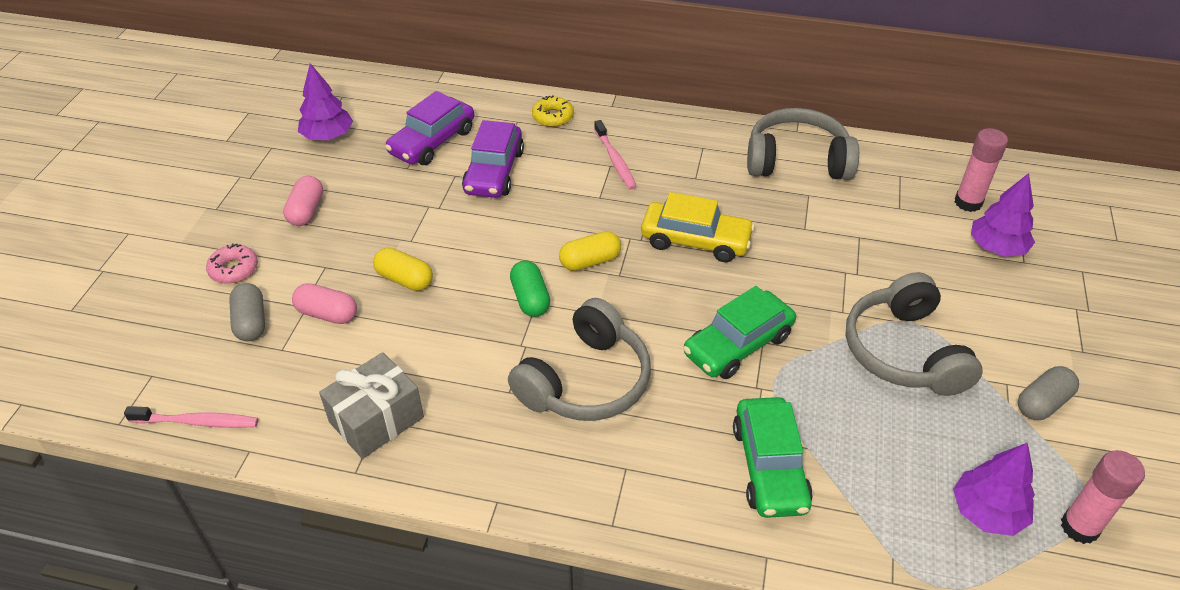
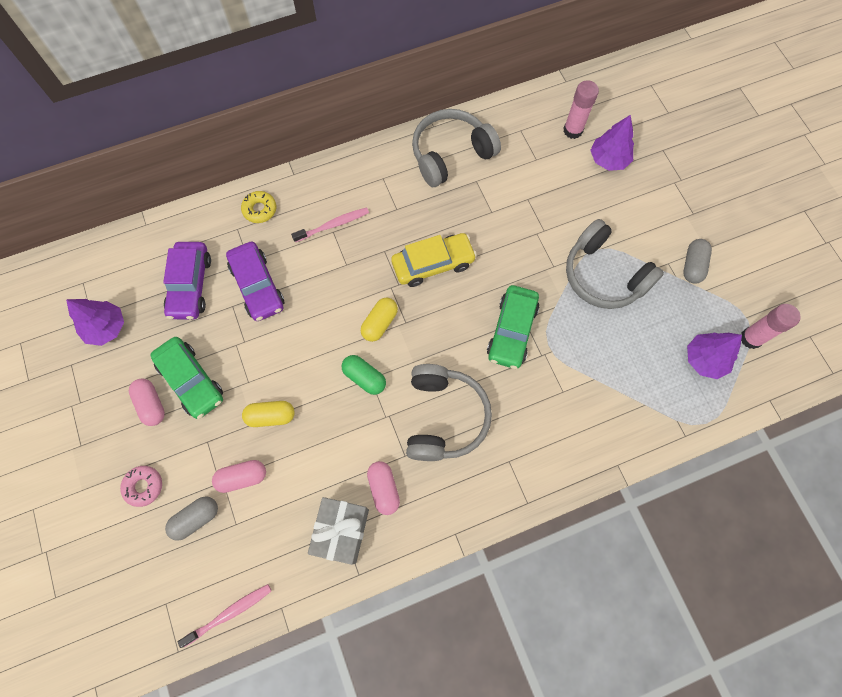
camera: 35 degrees left, 25 degrees up
grey capsule [229,283,265,341] -> grey capsule turned 75 degrees counterclockwise [165,496,218,541]
pink toothbrush [594,120,637,190] -> pink toothbrush turned 60 degrees counterclockwise [291,207,369,242]
green car [733,397,813,518] -> green car moved to [150,337,223,419]
none -> pink capsule [367,461,400,515]

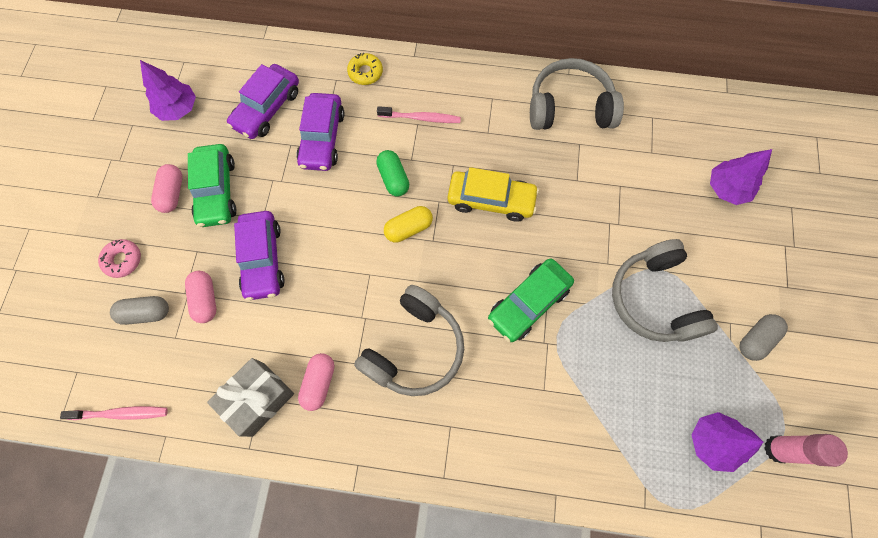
camera: 30 degrees right, 0 degrees up
pink capsule [212,460,266,493] -> pink capsule turned 60 degrees clockwise [185,271,216,323]
yellow capsule [242,401,295,427] -> purple car [234,211,285,301]
green capsule [341,355,386,395] -> green capsule moved to [376,150,409,197]
pink glue stick [563,80,599,139] -> none

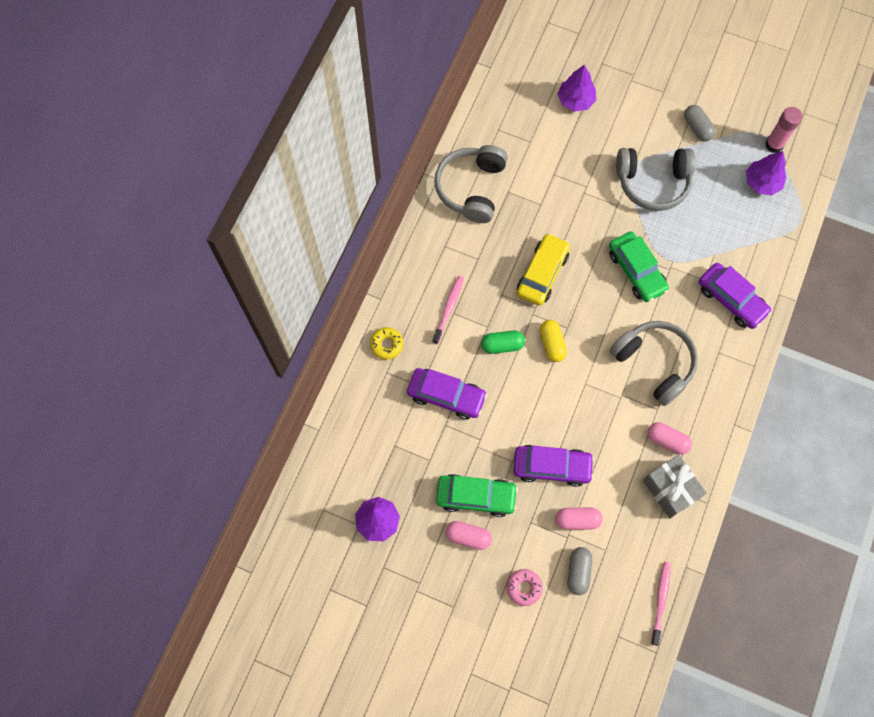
camera: 75 degrees left, 0 degrees up
purple car [227,64,299,139] -> purple car moved to [699,263,772,329]

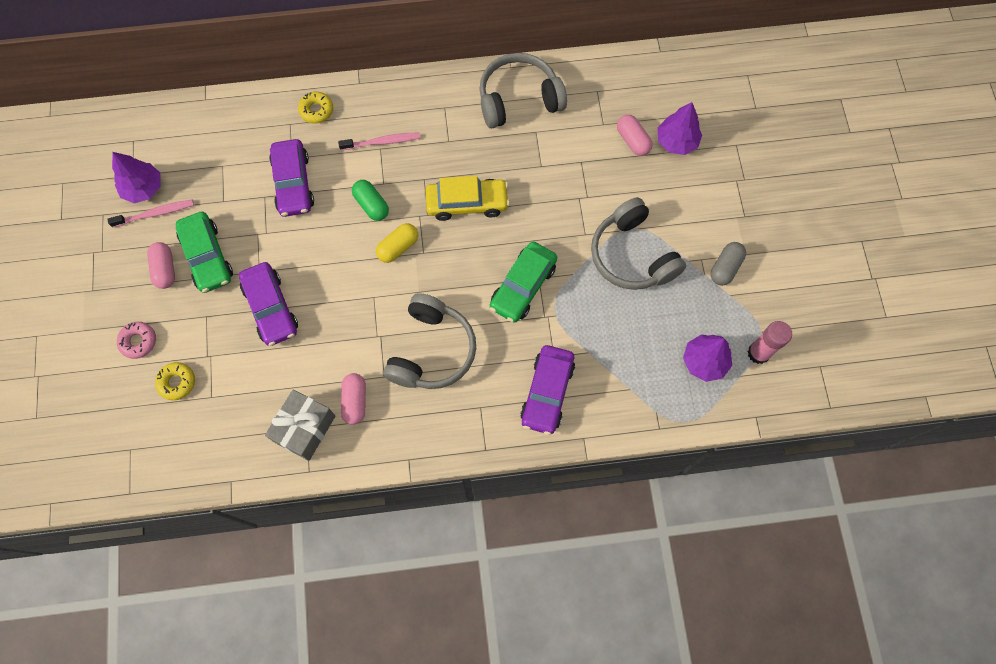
camera: 60 degrees right, 0 degrees up
pink capsule [556,508,603,530] -> pink capsule moved to [617,115,653,156]
grey capsule [568,547,592,595] -> yellow donut [155,362,195,400]
pink toothbrush [651,562,671,646] -> pink toothbrush moved to [107,199,194,227]

